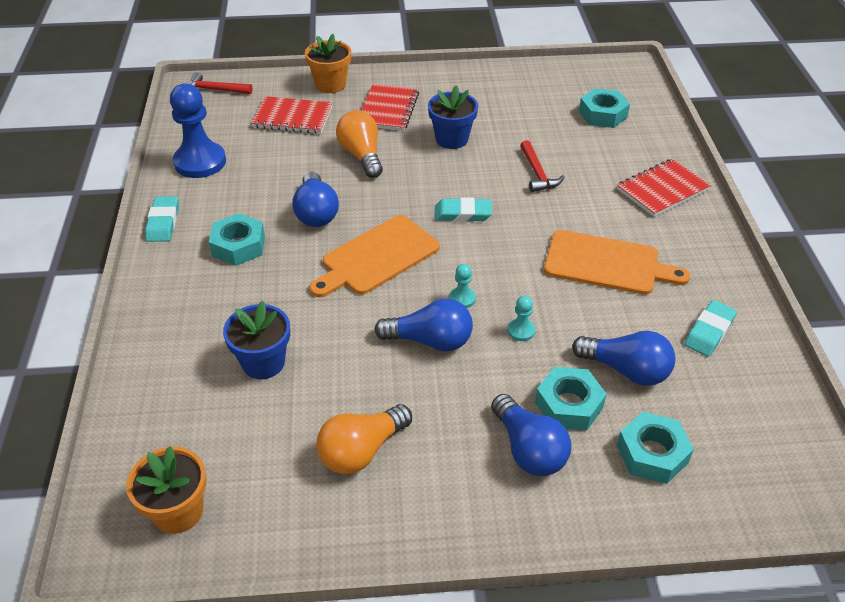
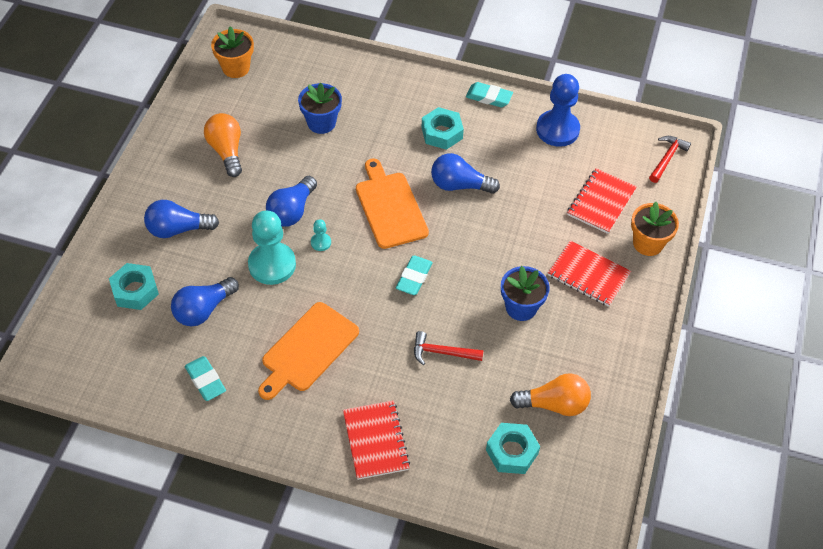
camera: 110 degrees right, 10 degrees up
orange light bulb [336,110,383,178] -> orange light bulb moved to [510,373,591,416]
turquoise pawn [508,296,535,341] -> turquoise pawn [248,211,296,285], size x2.28
turquoise nut [535,367,607,431] -> none

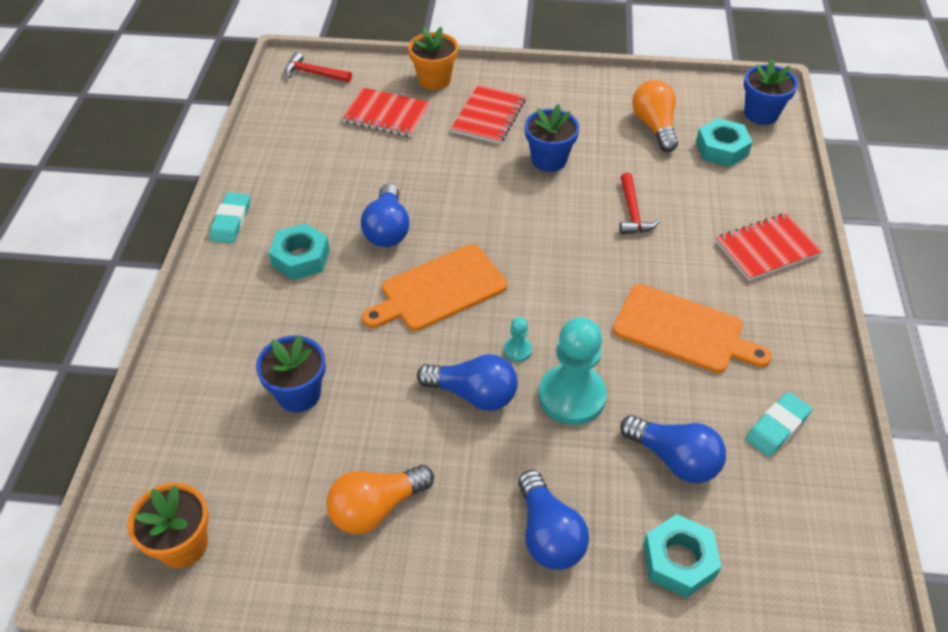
camera: 100 degrees left, 5 degrees down
turquoise eraser [396,256,433,295] -> none
blue pawn [536,74,580,147] -> none
none -> blue flower pot [744,59,798,125]

